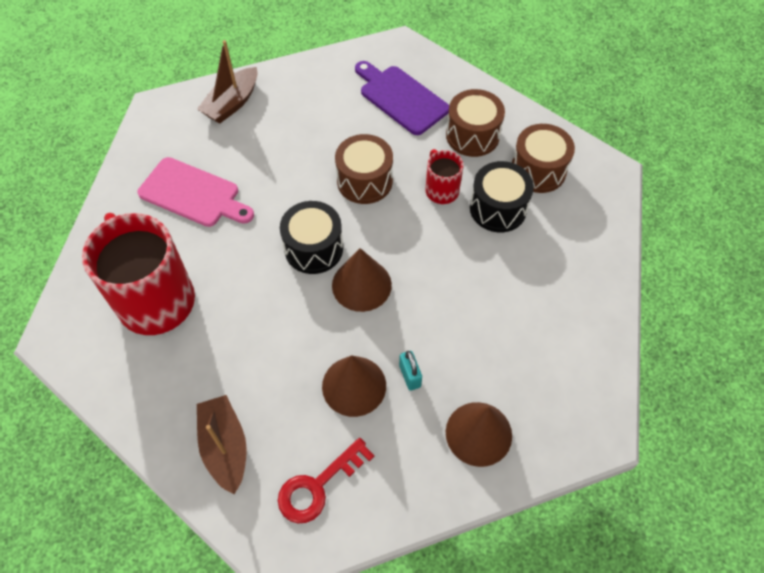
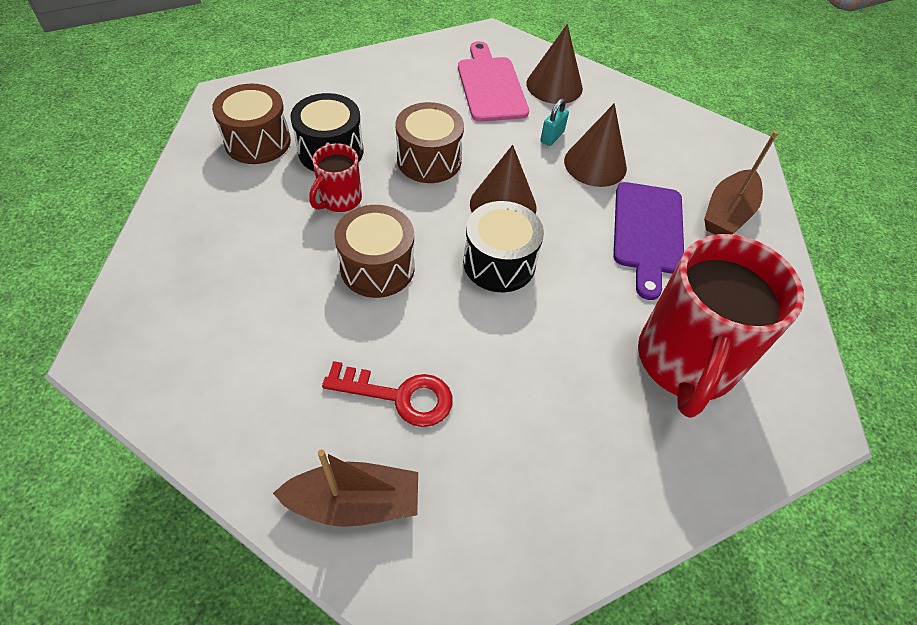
camera: 130 degrees left, 5 degrees down
pink cutting board [137,157,254,227] -> pink cutting board moved to [458,41,529,122]
red key [278,438,374,523] -> red key moved to [322,361,452,427]
purple cutting board [355,61,449,135] -> purple cutting board moved to [614,182,684,300]
brown drum [446,89,505,157] -> brown drum moved to [396,102,464,183]

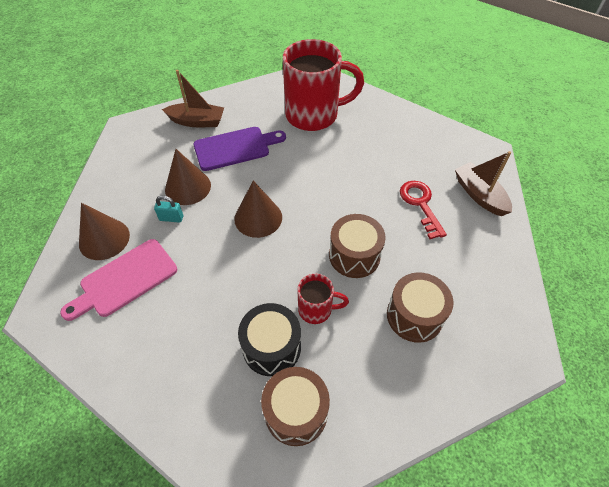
camera: 115 degrees left, 0 degrees up
brown drum [396,102,464,183] -> brown drum moved to [387,272,454,343]
black drum [463,201,544,292] -> none

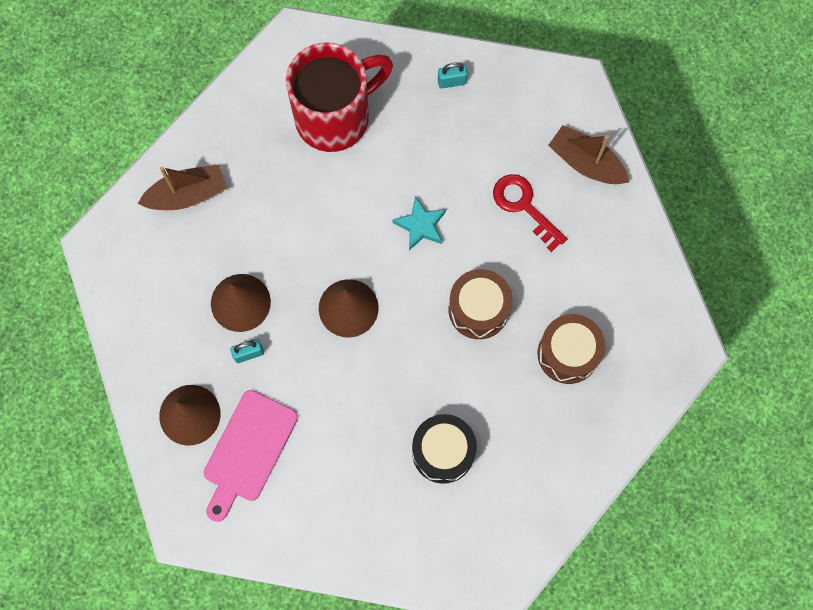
camera: 25 degrees left, 20 degrees up
purple cutting board [193,127,286,171] -> none
brown drum [261,367,330,446] -> none
red mug [297,274,349,324] -> none
none -> turquoise star [392,196,446,250]
none -> turquoise padlock [438,62,467,88]

